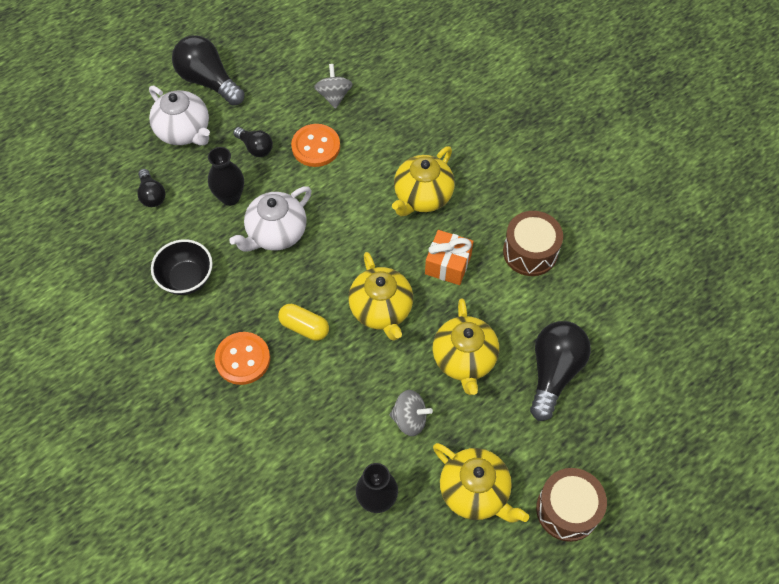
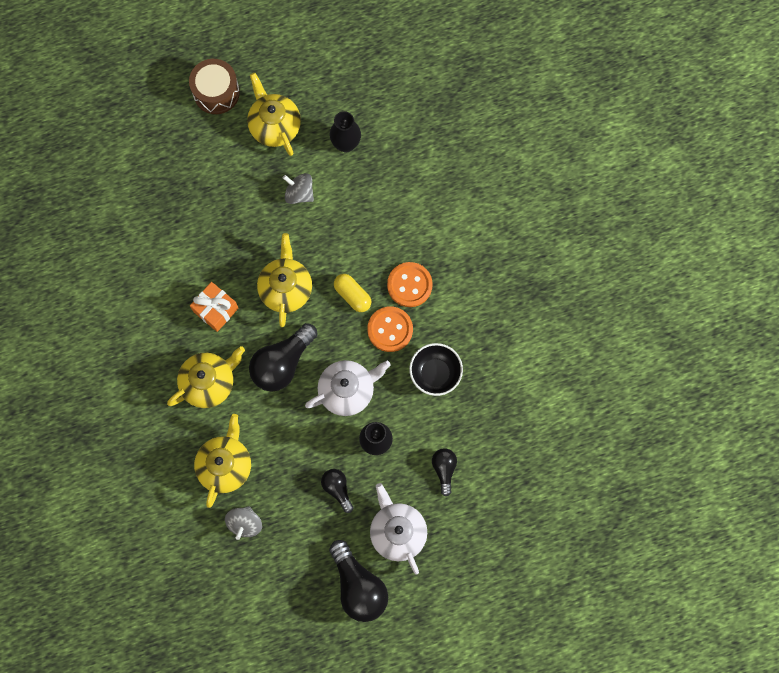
camera: 160 degrees left, 15 degrees up
orange button [291,124,340,167] -> orange button moved to [367,306,413,352]
yellow teapot [433,298,499,395] -> yellow teapot moved to [194,414,251,508]
brown drum [503,211,563,276] -> none
black light bulb [530,321,591,421] -> black light bulb moved to [249,323,318,392]

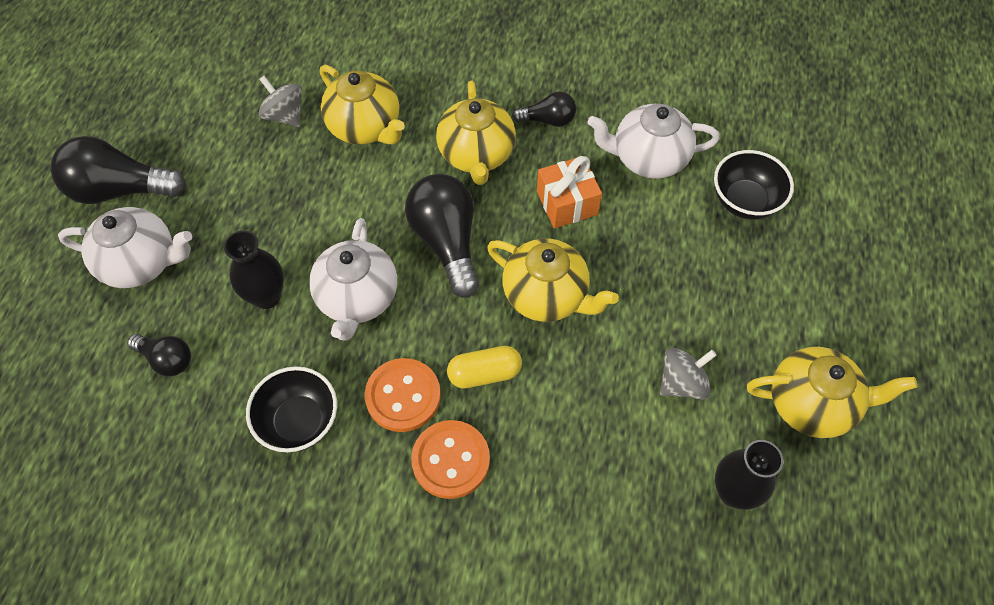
camera: 120 degrees right, 15 degrees down
brown drum [189,59,240,114] -> none
black light bulb [321,469,353,513] -> black light bulb moved to [512,91,576,127]
none -> white teapot [588,104,720,179]
none -> black bowl [714,150,794,219]

